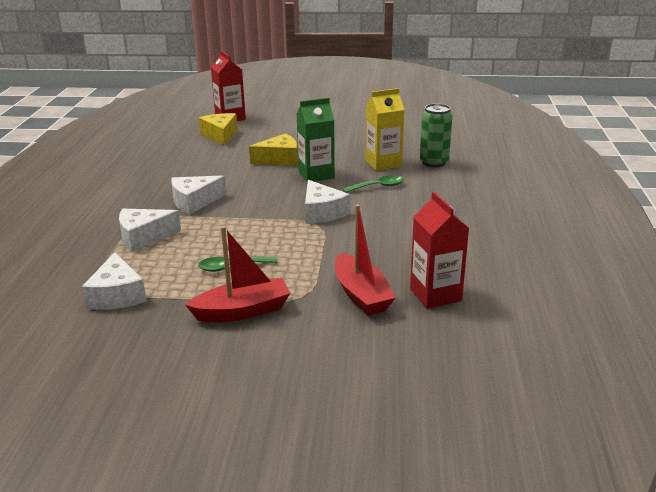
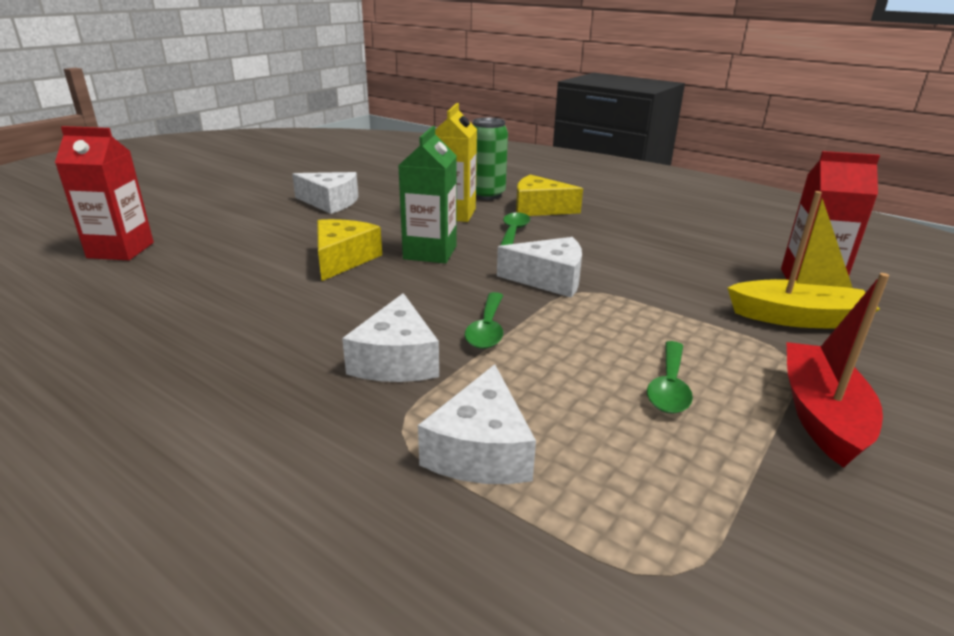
camera: 60 degrees left, 0 degrees up
white cheese [81,253,147,310] -> white cheese moved to [292,172,358,214]
yellow cheese [199,113,238,146] -> yellow cheese moved to [516,174,583,216]
red boat [335,204,396,316] -> yellow boat [728,191,880,329]
none -> green spoon [465,292,503,349]

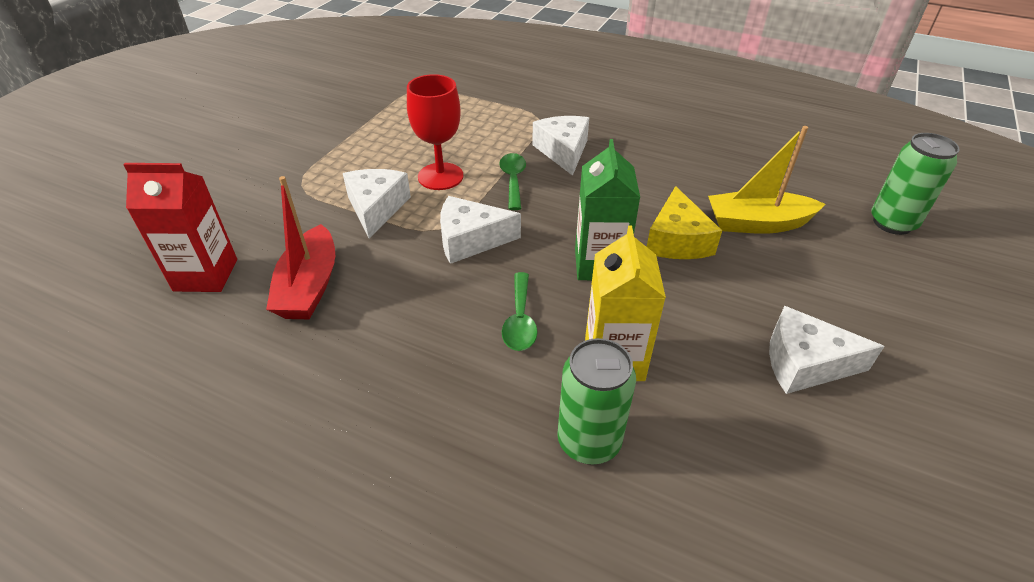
camera: 170 degrees right, 15 degrees up
red carton [55,126,154,260] -> green can [871,133,960,235]
white cheese [418,364,536,484] -> white cheese moved to [343,169,411,239]
yellow cheese [516,174,583,216] -> none
green spoon [647,341,693,414] -> none
yellow boat [728,191,880,329] -> yellow boat moved to [708,126,826,234]
red boat [786,273,889,468] -> red boat moved to [266,176,335,319]
none -> red goblet [407,74,464,190]

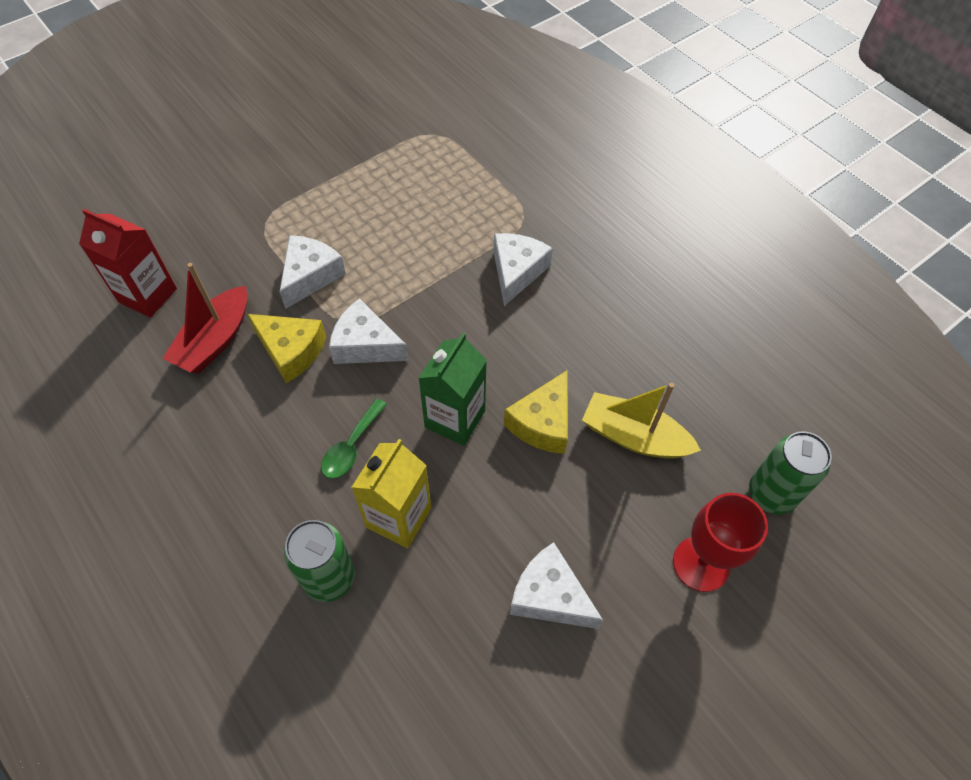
camera: 25 degrees right, 15 degrees up
red goblet [407,74,464,190] -> red goblet moved to [673,493,768,592]
green spoon [499,153,526,210] -> none
none -> yellow cheese [247,314,326,383]

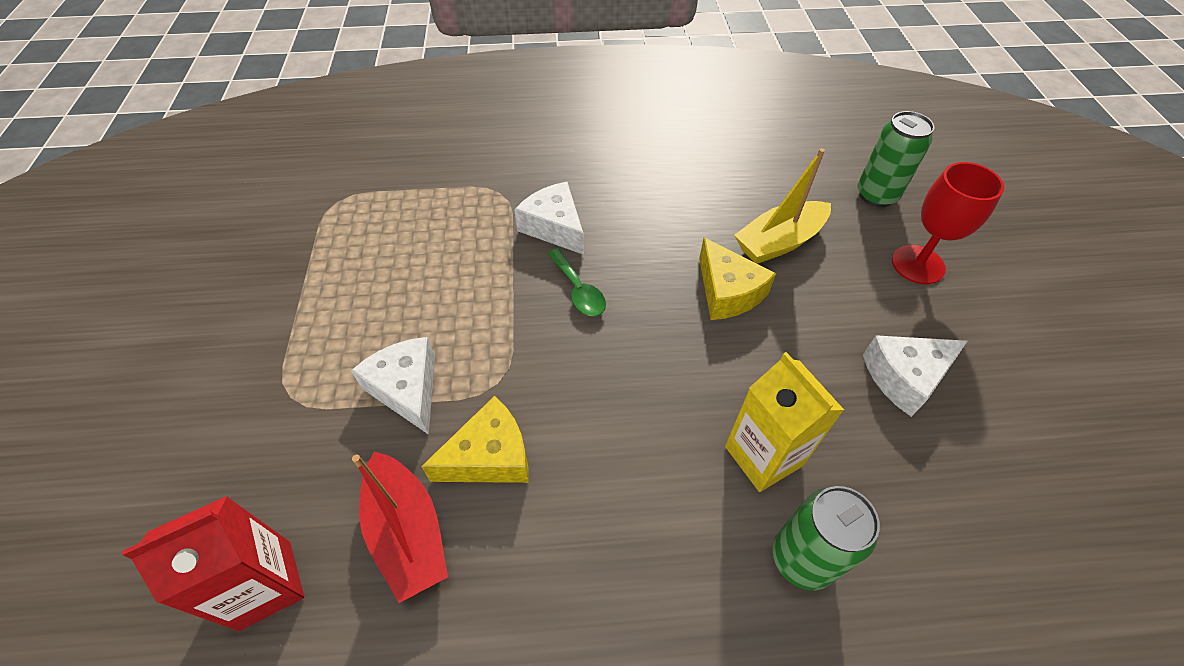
camera: 55 degrees left, 5 degrees down
green spoon [321,399,387,479] -> green spoon moved to [547,248,606,316]
white cheese [329,298,409,364] -> none
green carton [419,333,487,446] -> none

